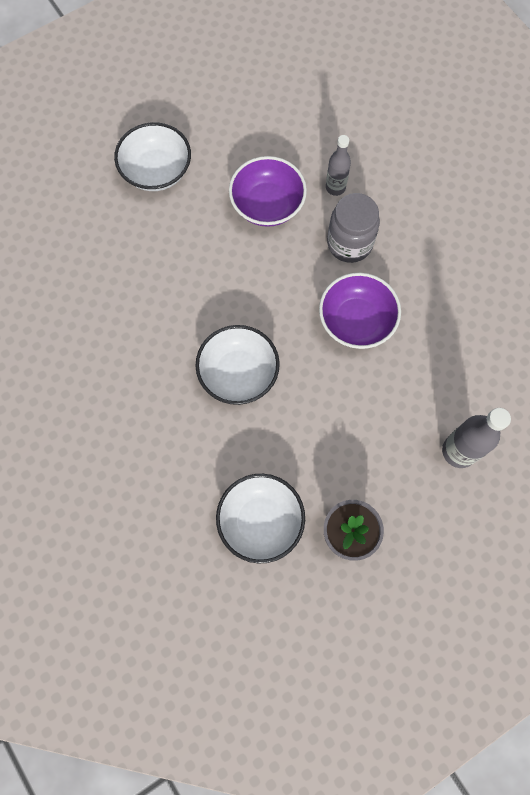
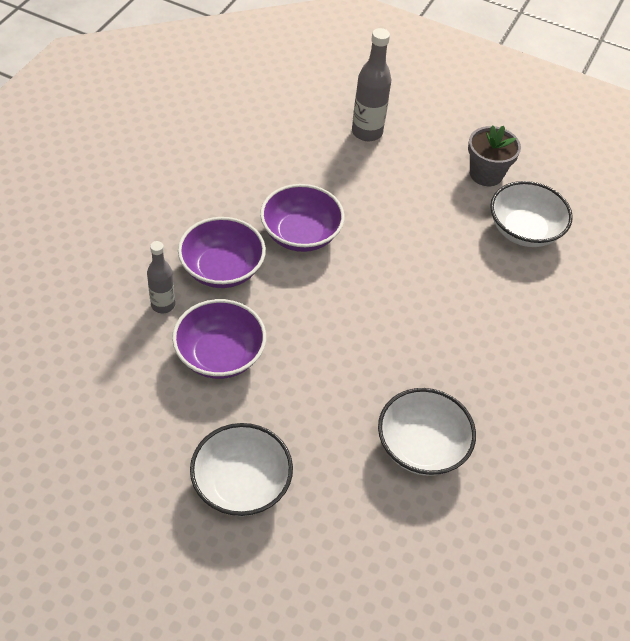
camera: 125 degrees left, 20 degrees down
white bowl [195,325,280,405] -> white bowl moved to [378,388,476,476]
grey jar [327,193,380,263] -> purple bowl [178,217,266,288]

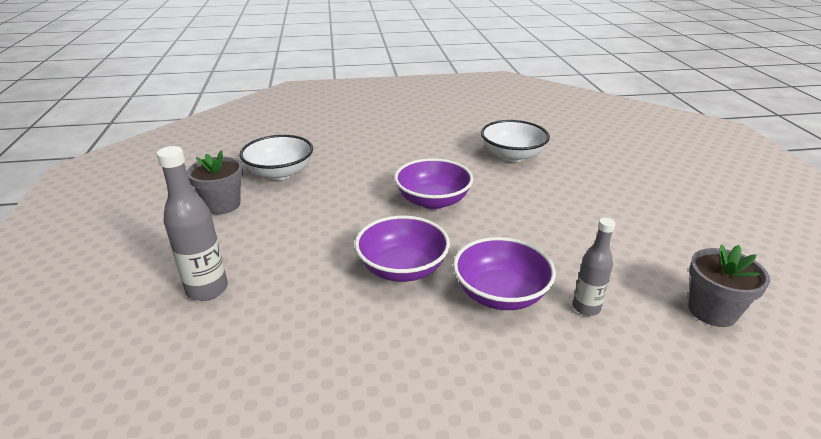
camera: 120 degrees left, 20 degrees down
purple bowl [172,299,266,379] -> purple bowl moved to [394,158,473,209]
white bowl [190,423,293,516] -> none
none -> grey flower pot [688,244,770,327]

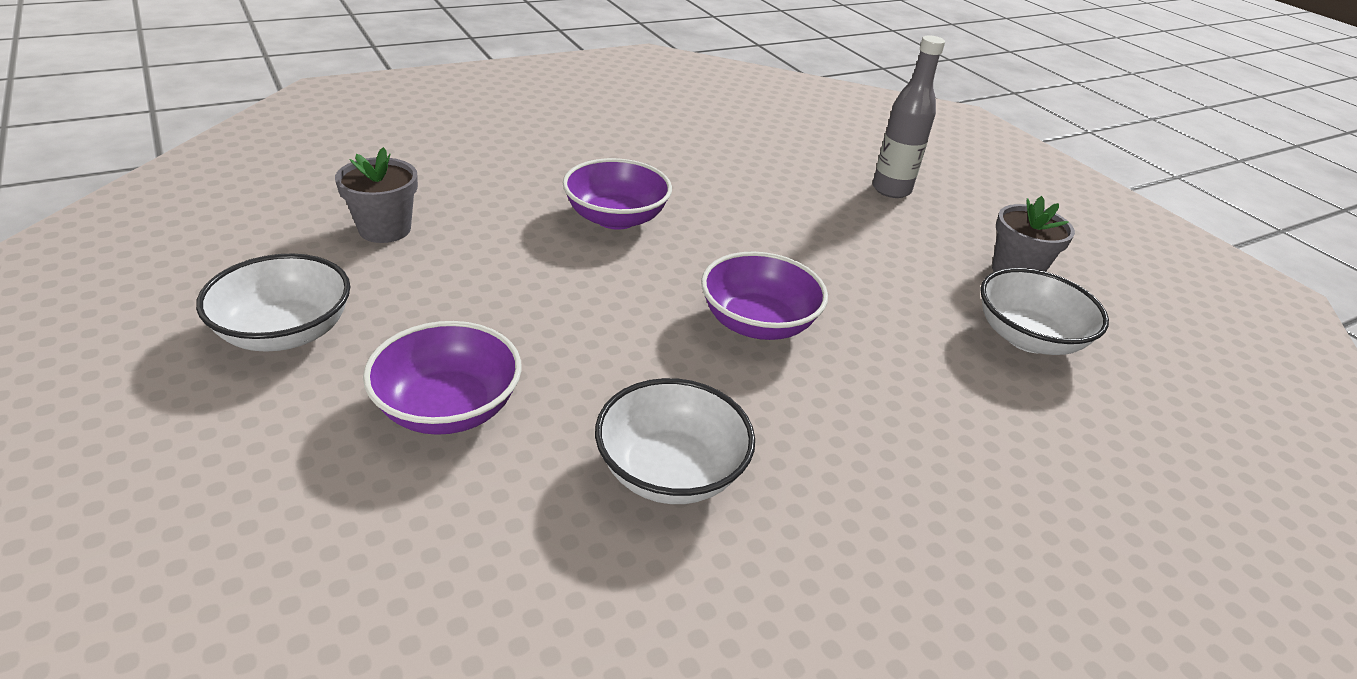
camera: 155 degrees right, 5 degrees up
purple bowl [355,216,450,282] -> purple bowl moved to [363,321,522,435]
grey bottle [573,218,616,316] -> none
none -> white bowl [196,253,350,352]

